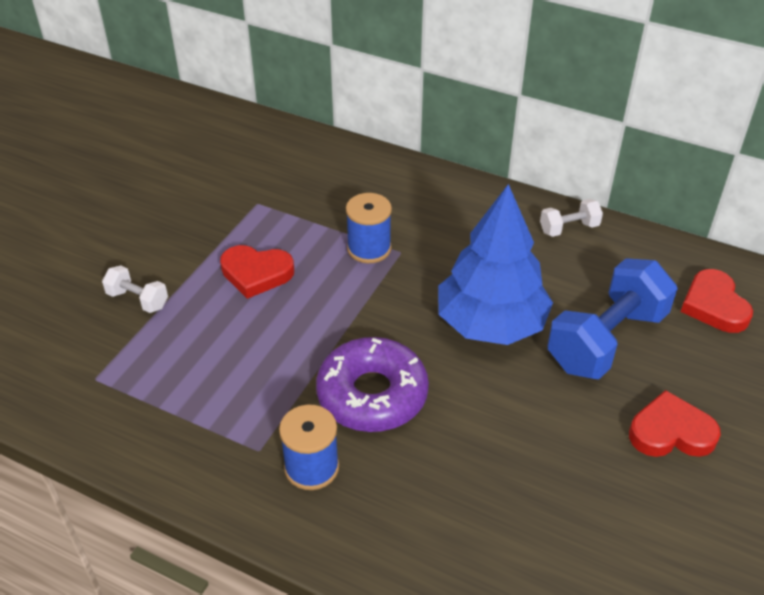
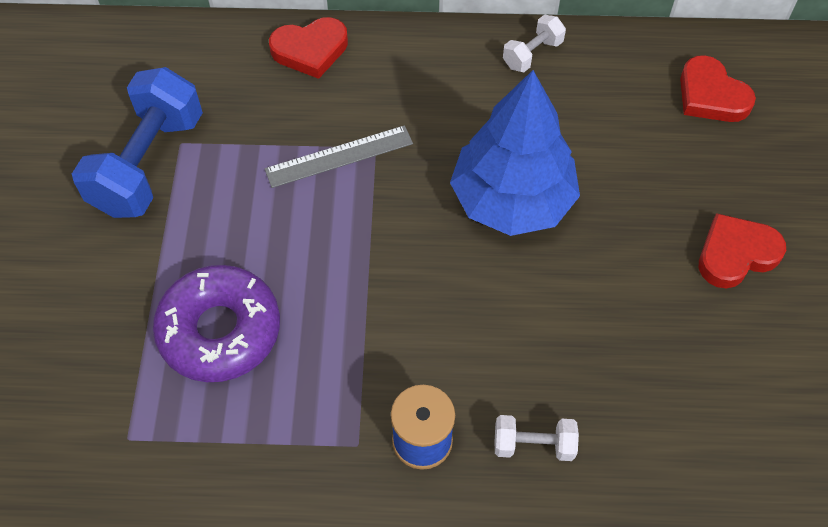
camera: 25 degrees left, 15 degrees up
white dumbbell [102,265,168,313] -> white dumbbell moved to [495,415,579,461]
red heart [220,245,294,299] -> red heart moved to [269,17,348,79]
purple donut [316,337,429,432] -> purple donut moved to [153,265,280,382]
blue spool [346,193,392,263] -> grey ruler [264,125,413,188]
blue dumbbell [547,258,678,379] -> blue dumbbell moved to [72,67,203,218]

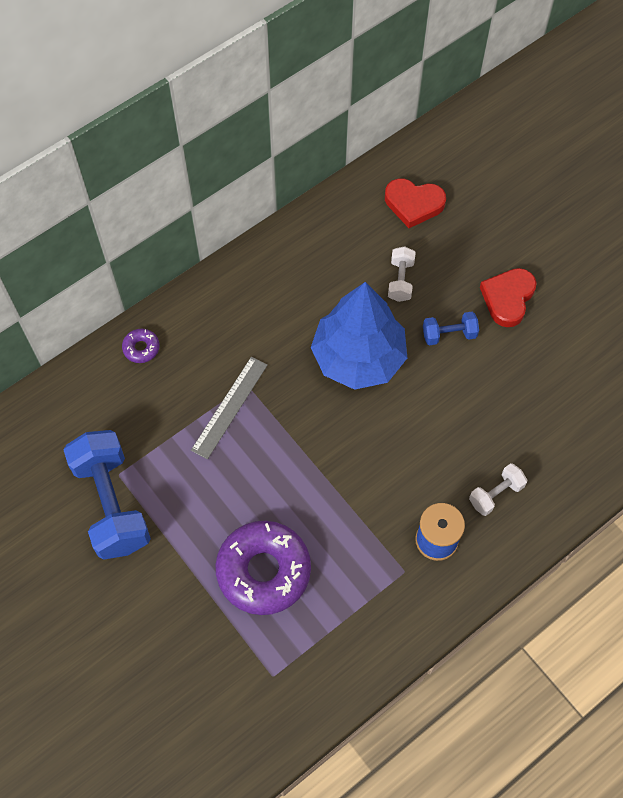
camera: 40 degrees left, 5 degrees up
red heart [269,17,348,79] -> purple donut [122,329,160,363]
white dumbbell [503,15,566,72] -> white dumbbell moved to [388,246,416,302]
none -> blue dumbbell [423,312,479,345]

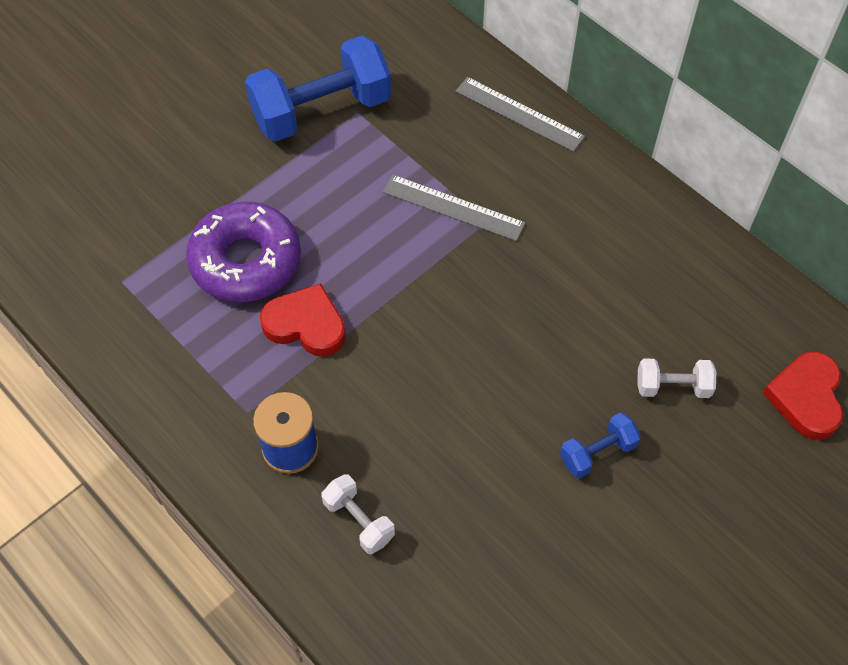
camera: 85 degrees right, 5 degrees down
purple donut [122,329,160,363] -> grey ruler [455,77,585,152]
blue tree [311,282,407,390] -> none
blue dumbbell [423,312,479,345] -> blue dumbbell turned 75 degrees clockwise [560,412,641,478]
red heart [480,268,537,327] -> red heart moved to [260,283,346,357]

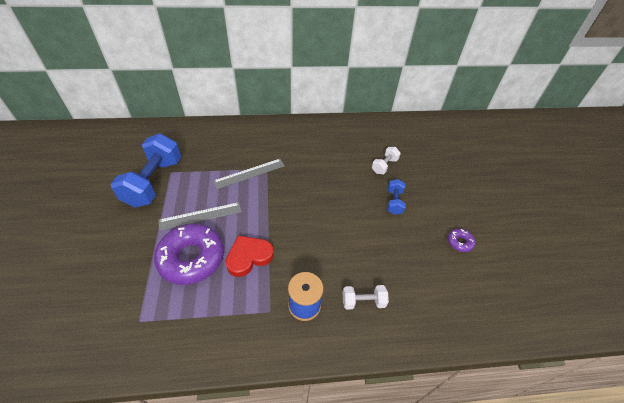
camera: 55 degrees left, 10 degrees down
grey ruler [455,77,585,152] -> grey ruler moved to [159,202,242,230]
red heart [763,352,844,440] -> none
none -> purple donut [448,229,475,252]

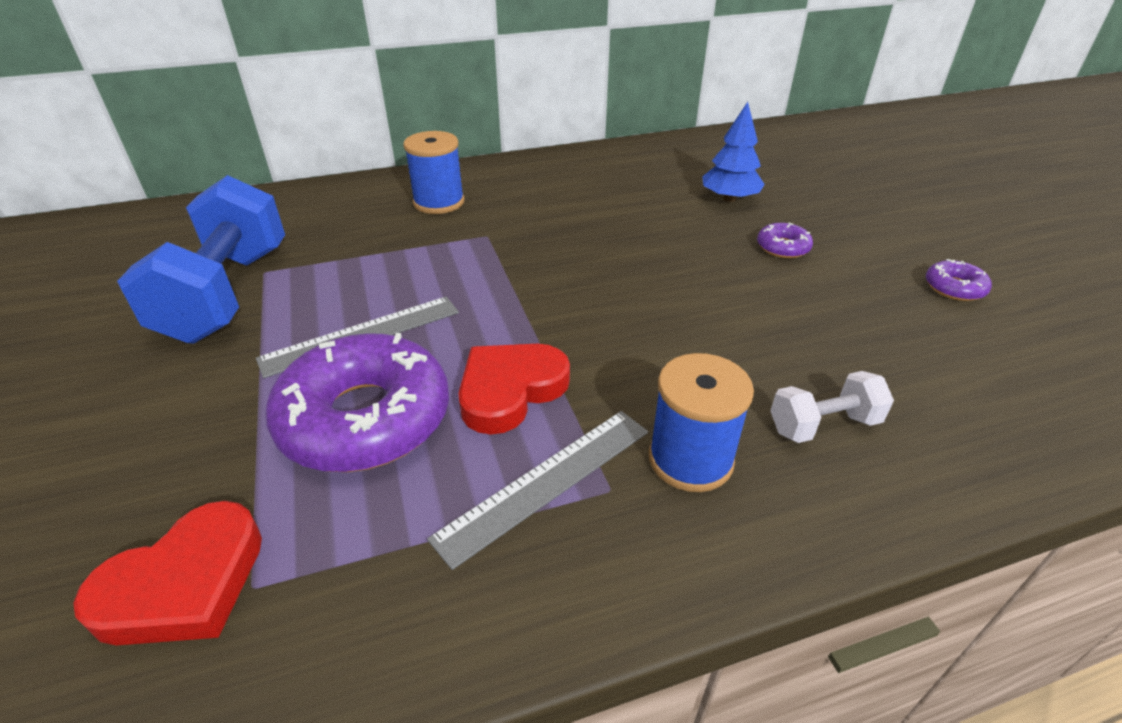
camera: 10 degrees left, 10 degrees down
grey ruler [213,159,285,189] -> grey ruler moved to [427,411,648,570]
white dumbbell [372,147,401,174] -> blue tree [702,102,765,202]
blue dumbbell [387,179,406,215] -> purple donut [757,222,813,258]
none -> red heart [73,501,262,645]
none -> blue spool [403,131,464,214]

